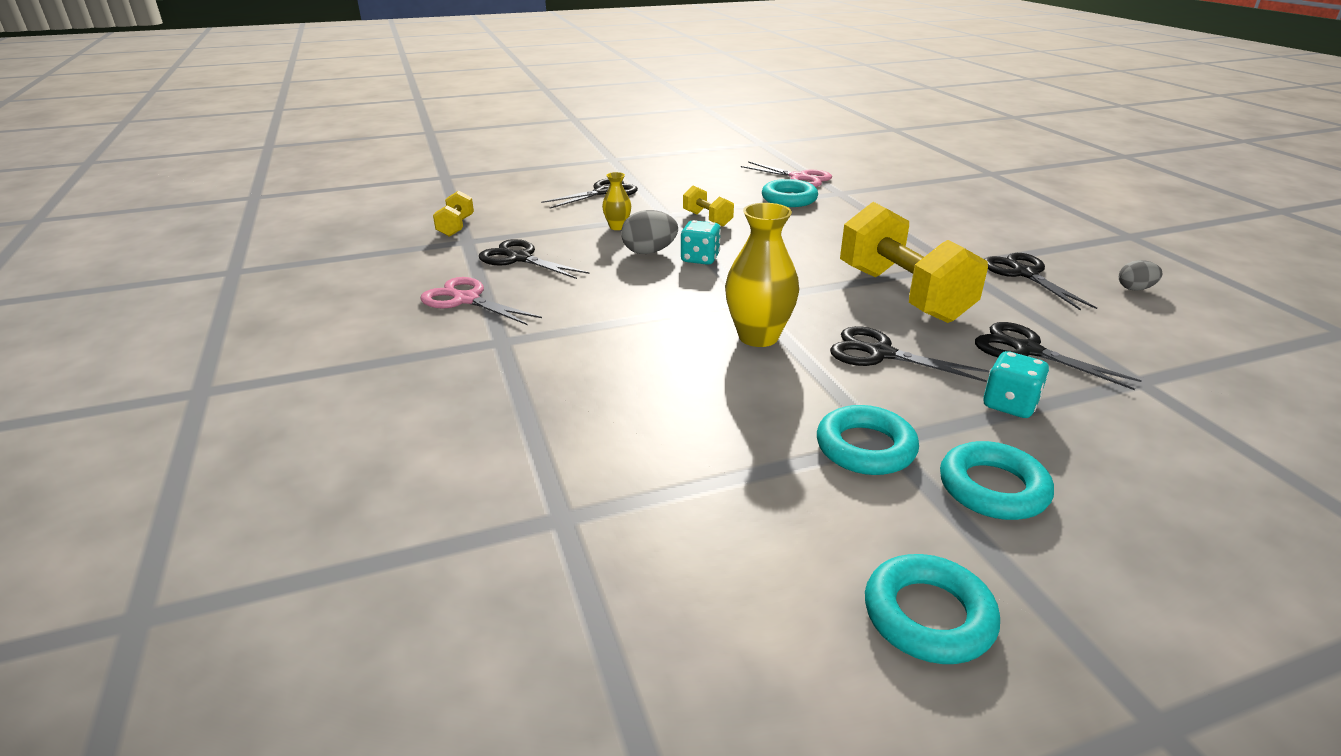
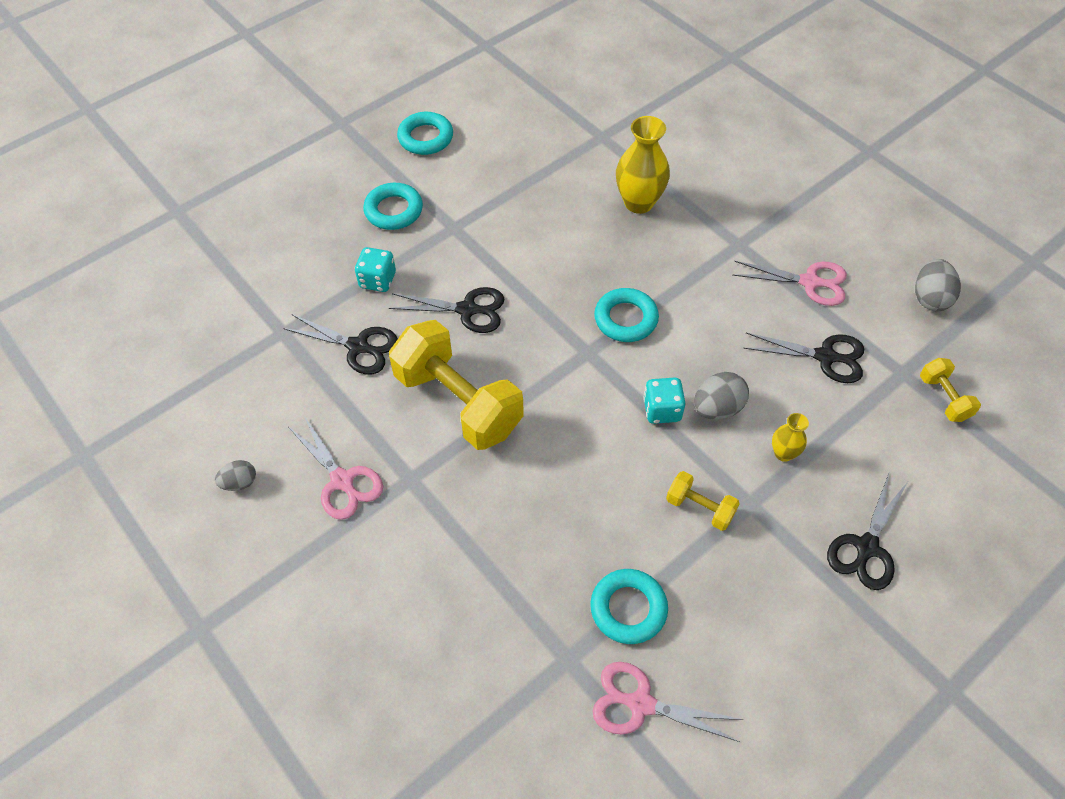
camera: 160 degrees right, 25 degrees up
yellow vase [725,203,799,347] -> yellow vase moved to [616,116,670,214]
turquoise ring [817,405,919,475] -> turquoise ring moved to [594,288,659,342]
black scissors [984,253,1097,311] -> pink scissors [289,416,383,520]
none -> grey egg [915,259,961,311]

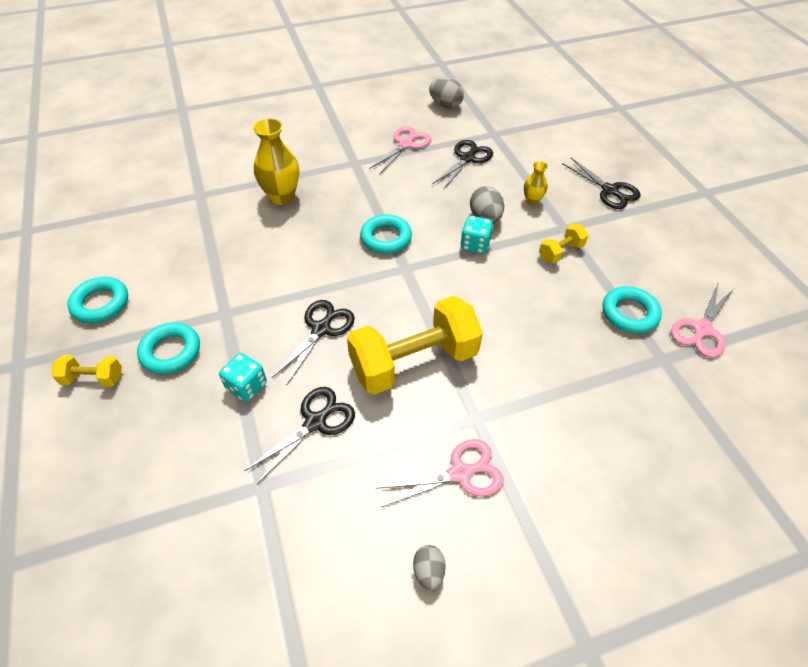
camera: 70 degrees left, 5 degrees down
yellow dumbbell [920,358,981,422] -> yellow dumbbell moved to [51,355,122,387]

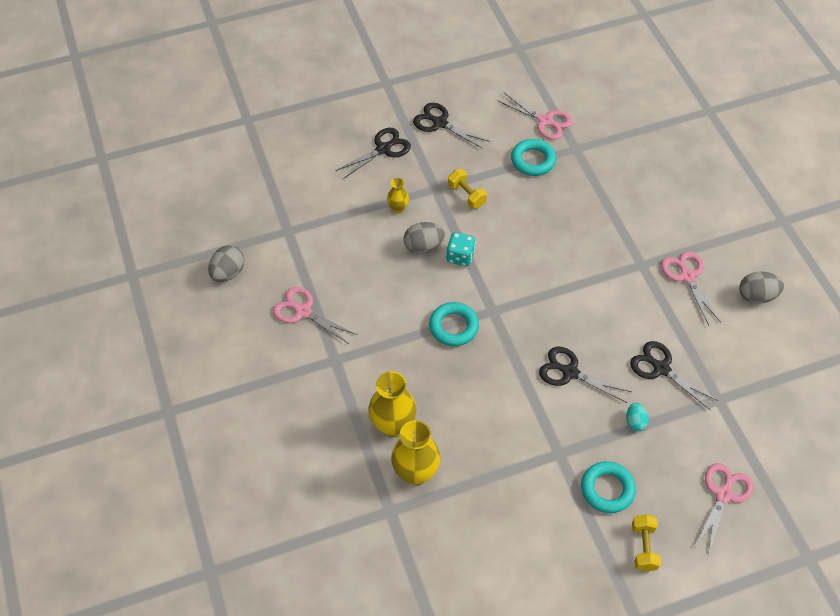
camera: 90 degrees left, 5 degrees up
turquoise ring [67,277,128,323] -> none
turquoise dice [219,353,267,402] -> turquoise egg [626,403,649,431]
yellow dumbbell [347,296,483,395] -> none
grey egg [413,545,446,591] -> grey egg [739,271,784,304], size x1.58
black scissors [432,140,493,190] -> black scissors moved to [413,103,489,149]
none -> yellow vase [391,420,440,485]
none -> pink scissors [695,463,753,555]

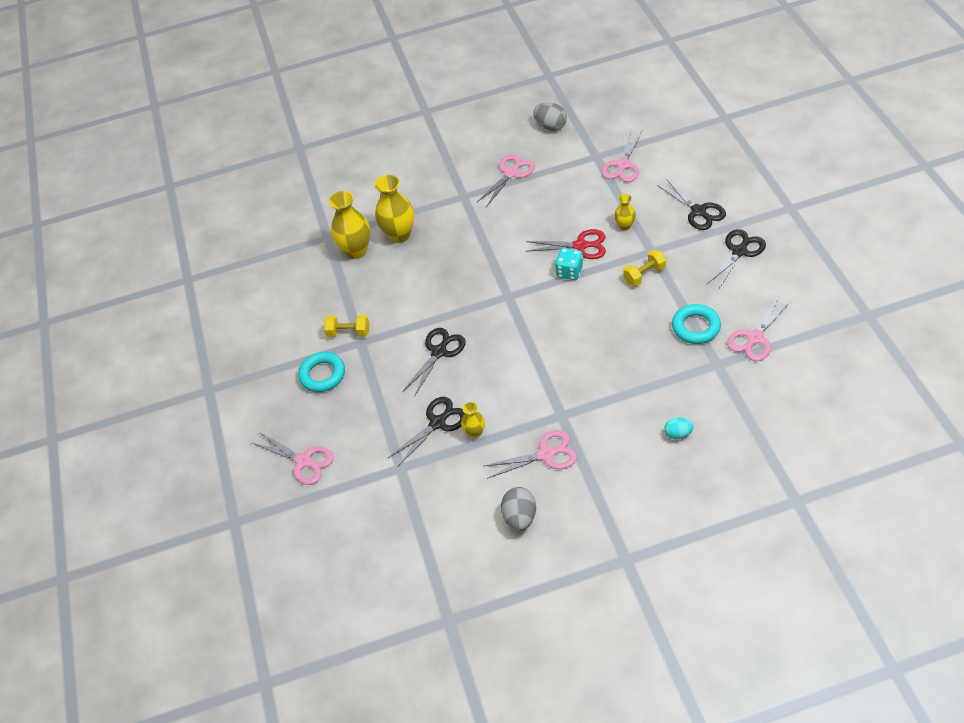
camera: 100 degrees right, 5 degrees down
grey egg [404,222,445,254] -> red scissors [526,229,606,259]
turquoise ring [429,302,479,346] -> none
turquoise egg [626,403,649,431] -> turquoise egg moved to [664,418,693,439]
yellow dumbbell [632,515,661,572] -> yellow dumbbell moved to [324,315,369,337]
none -> yellow vase [461,402,485,438]
none -> pink scissors [601,131,642,182]

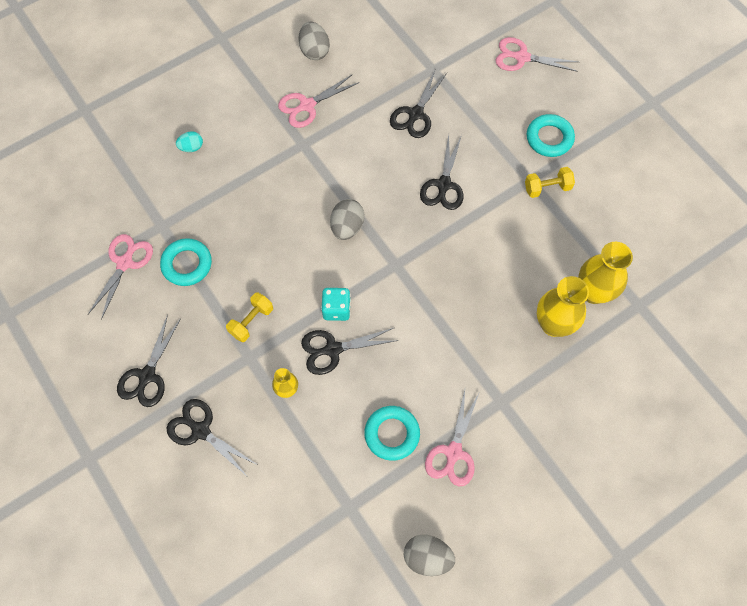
camera: 155 degrees right, 15 degrees up
yellow vase [461,402,485,438] -> none
red scissors [526,229,606,259] -> black scissors [301,328,399,375]
pink scissors [601,131,642,182] -> none
none -> grey egg [330,199,364,240]
none -> turquoise ring [364,406,420,461]

